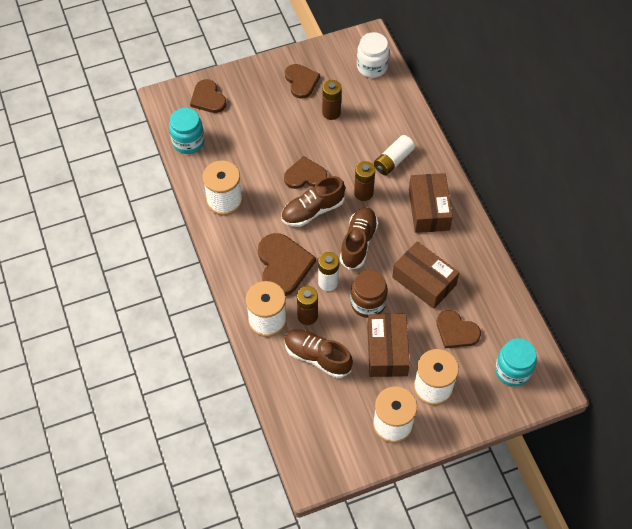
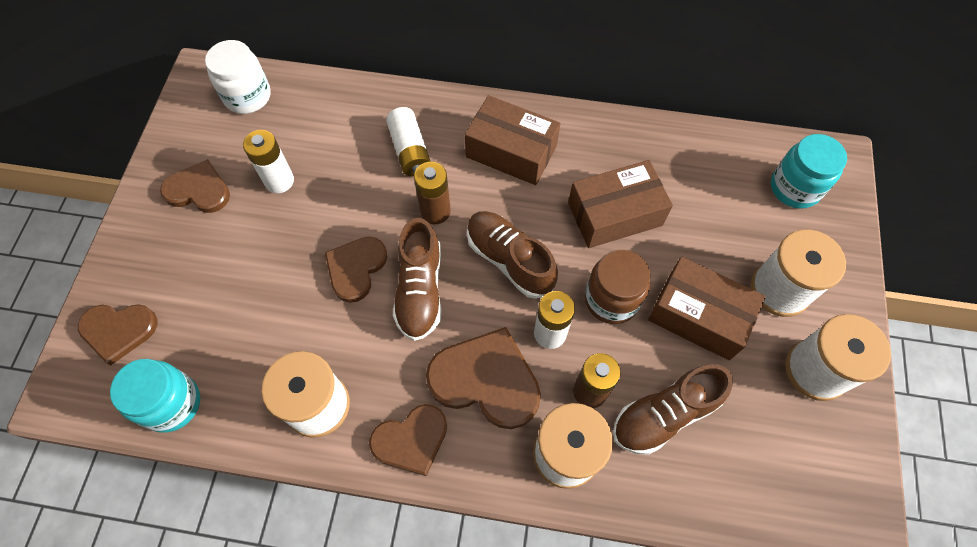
camera: 60 degrees left, 5 degrees up
brown battery [322,80,342,120] -> white battery [243,130,294,193]
brown heart [437,310,481,348] -> brown heart moved to [369,404,447,476]

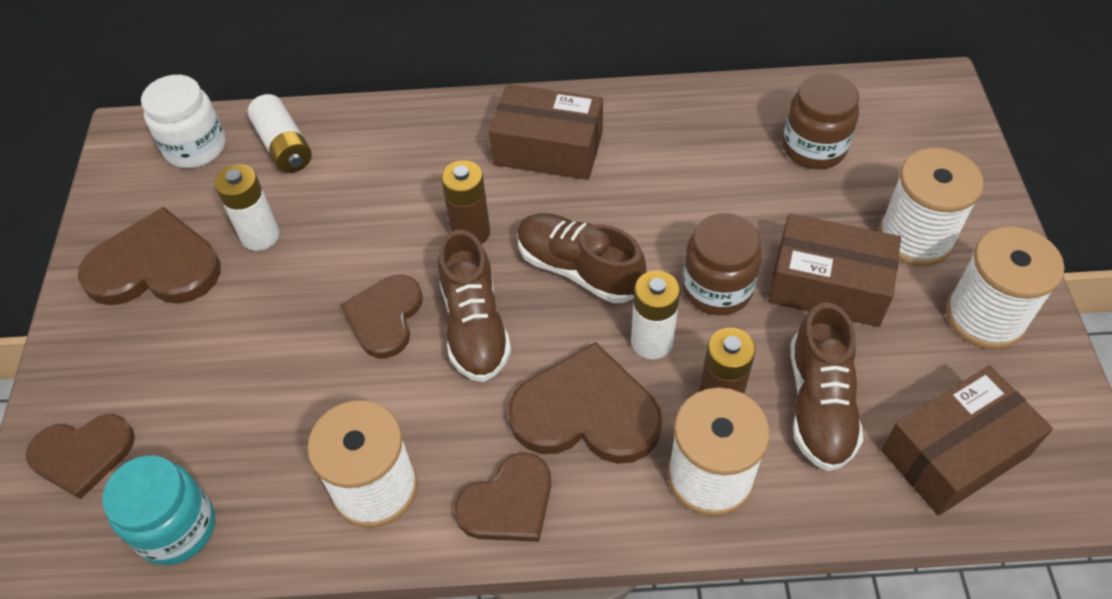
camera: 10 degrees left, 10 degrees down
brown heart [160,159,230,213] -> brown heart [78,207,221,305], size x1.51
white battery [386,107,431,176] -> white battery moved to [248,94,312,173]
brown box [568,160,673,248] -> brown box moved to [881,365,1053,516]
brown shoe [613,364,733,455] -> brown shoe turned 45 degrees counterclockwise [791,302,863,471]
turquoise jar [771,134,847,209] -> none
none -> brown jar [783,73,859,169]

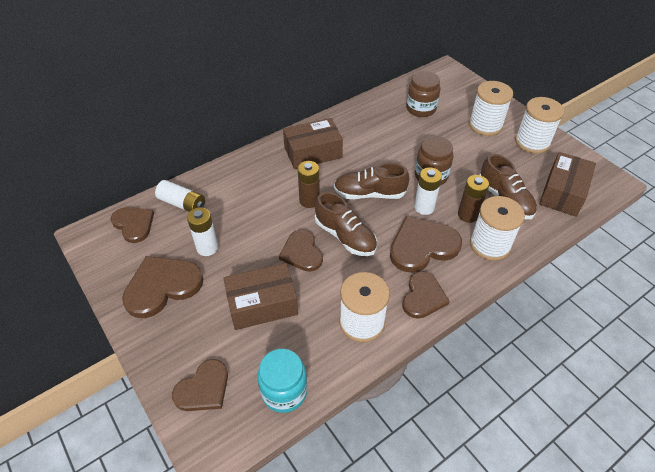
camera: 35 degrees left, 5 degrees down
white jar [141,75,225,168] -> brown heart [110,207,154,243]
brown box [768,213,901,327] -> brown box moved to [223,263,298,330]

